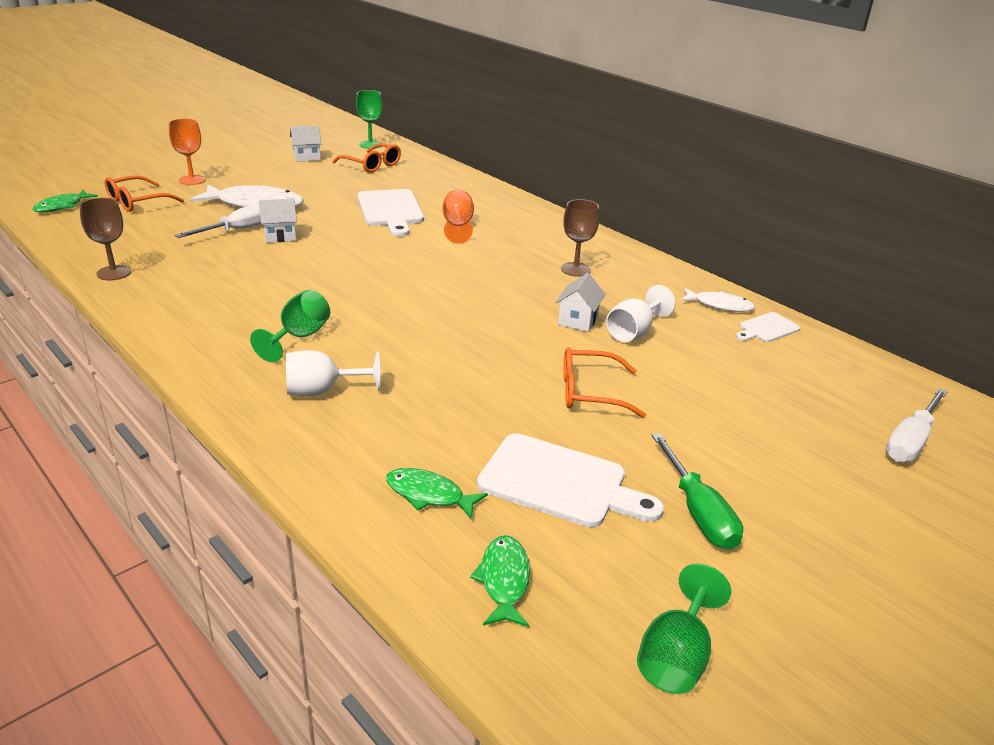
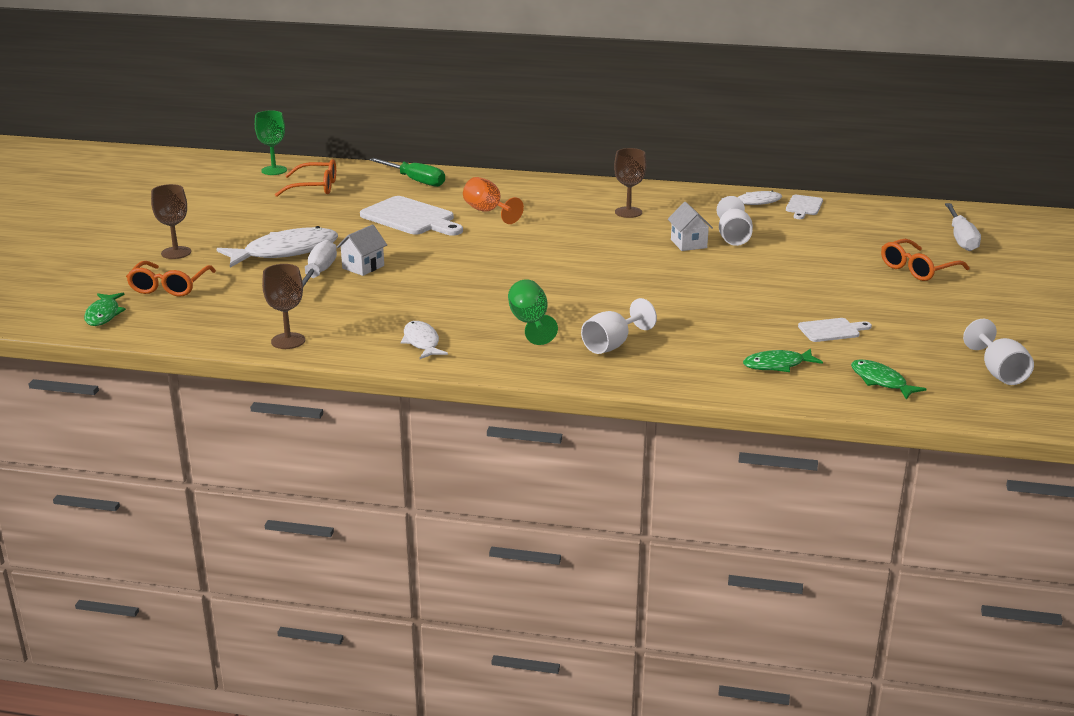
camera: 35 degrees left, 5 degrees down
orange goblet [169,119,205,185] -> brown goblet [151,184,191,259]
white house [290,126,322,162] -> none
white cutting board [477,433,664,528] -> white cutting board [798,318,872,342], size x0.54
orange glasses [563,347,646,418] -> orange glasses moved to [881,239,970,281]
green goblet [637,564,731,694] -> white goblet [963,319,1034,385]
green screwdriver [652,433,743,550] -> green screwdriver moved to [369,158,445,187]
none -> white fish [401,321,448,359]

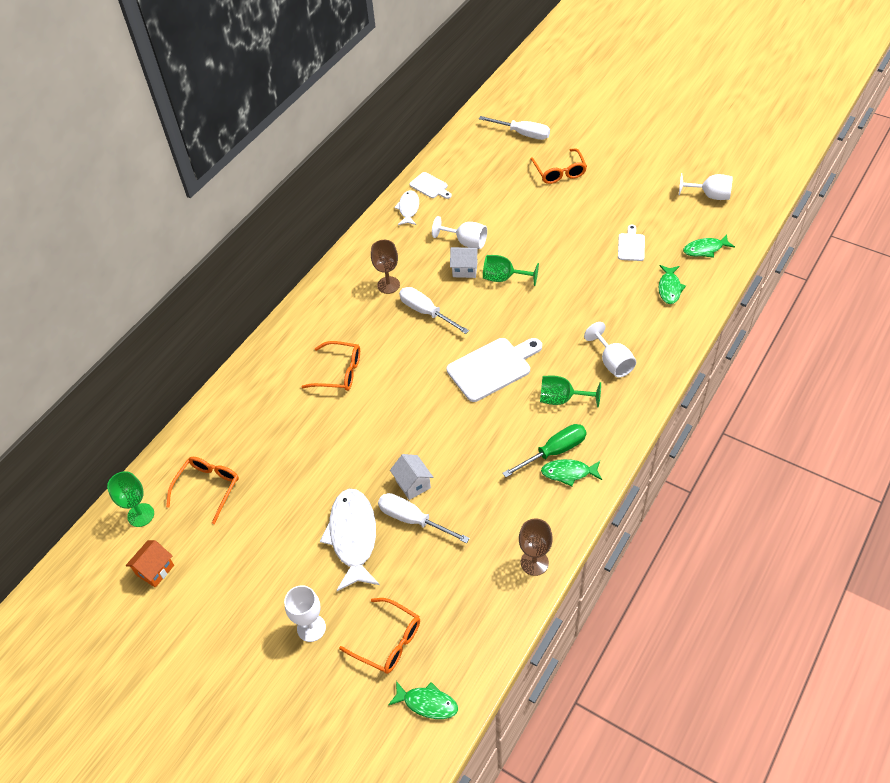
camera: 65 degrees left, 25 degrees up
brown goblet [151,184,191,259] -> white goblet [284,585,326,642]
white cutting board [360,196,463,236] -> white cutting board moved to [447,338,542,402]
green screwdriver [369,158,445,187] -> green screwdriver moved to [502,424,587,477]
white fish [401,321,448,359] -> green fish [541,459,602,486]
orange goblet [463,177,524,224] -> orange glasses [301,341,360,391]
none -> orange house [126,540,174,588]
none -> white screwdriver [399,287,469,334]
none -> green goblet [483,255,539,286]

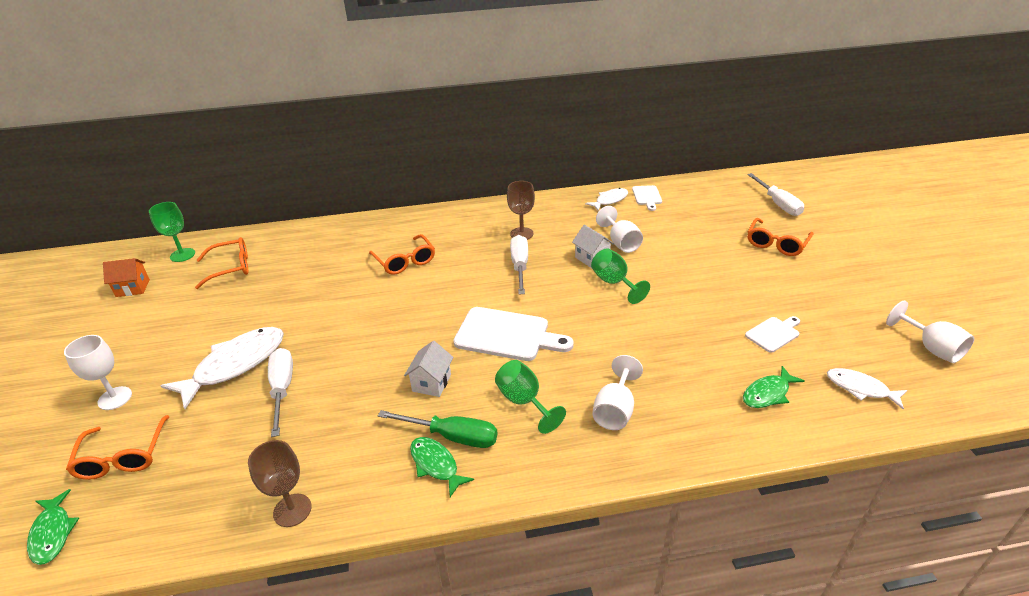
camera: 45 degrees right, 15 degrees down
white house [390,454,433,500] -> white house moved to [404,341,453,397]
green fish [683,234,735,258] -> white fish [827,368,907,409]

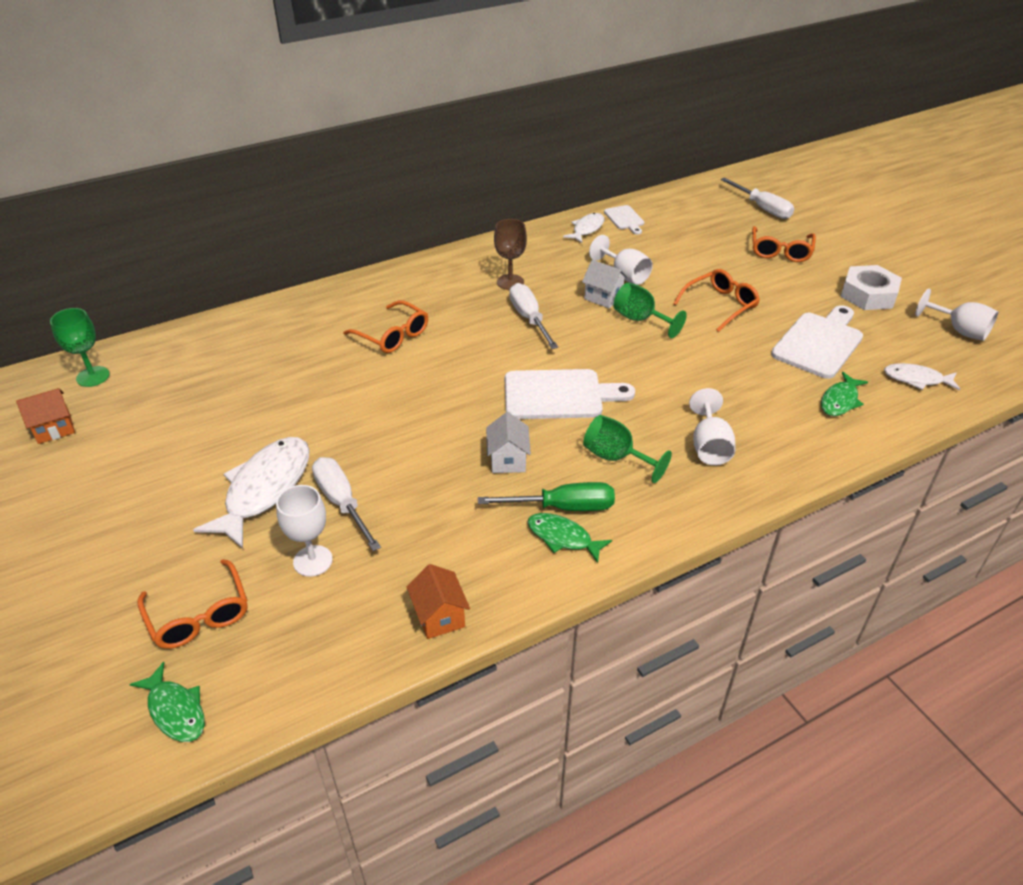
camera: 20 degrees left, 5 degrees up
white goblet [64,335,132,410] -> white goblet moved to [276,485,333,577]
orange glasses [195,237,249,289] -> orange glasses moved to [673,269,760,332]
brown goblet [248,440,312,527] -> orange house [407,564,470,639]
white cutting board [745,316,800,353] -> white cutting board [771,305,863,379], size x1.86
none -> white nut [840,265,902,310]

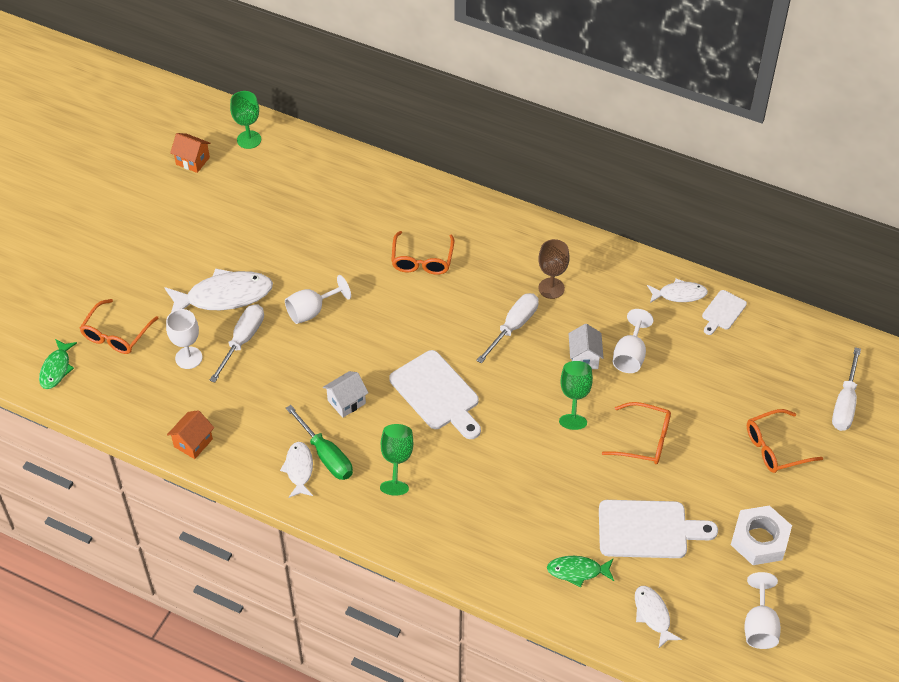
camera: 55 degrees right, 10 degrees up
green fish [528,513,612,563] -> white fish [280,442,313,498]
white goblet [689,388,735,465] -> white goblet moved to [285,275,351,324]

